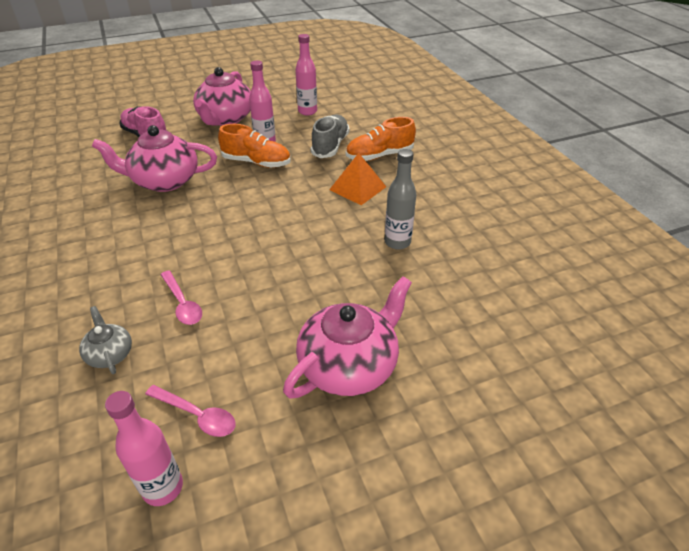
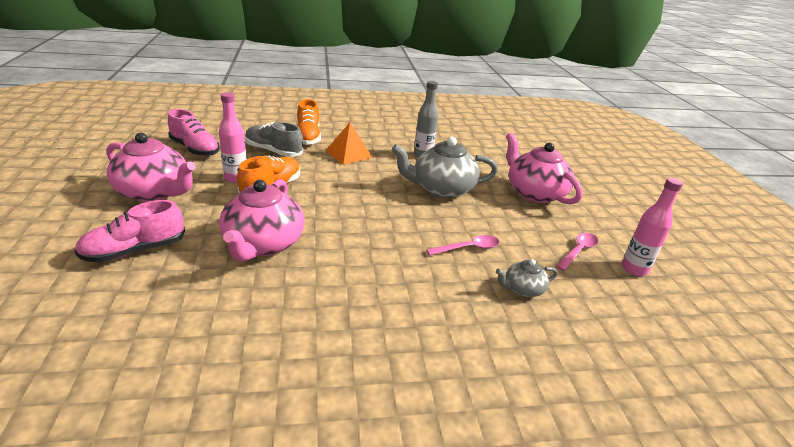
camera: 80 degrees left, 10 degrees down
pink bottle [295,34,317,115] -> pink shoe [168,109,220,156]
none -> grey teapot [392,137,498,198]

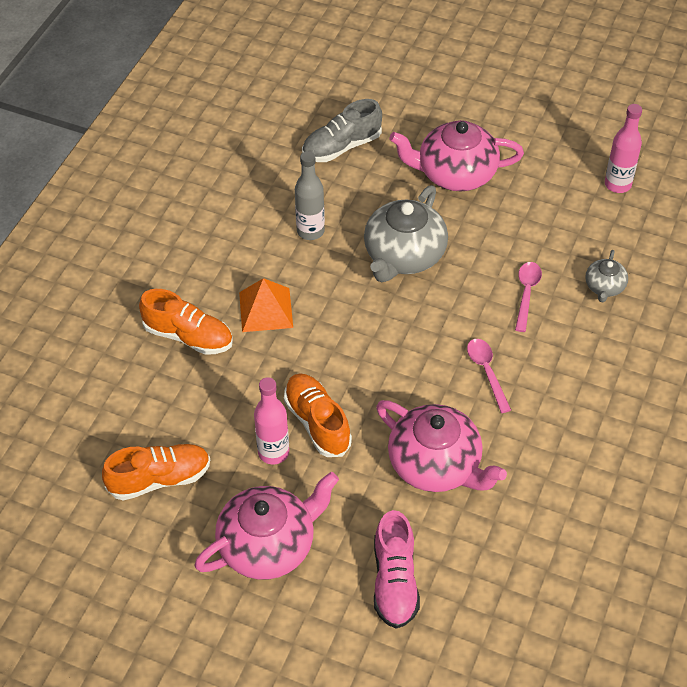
camera: 55 degrees left, 20 degrees up
pink shoe [168,109,220,156] -> orange shoe [102,444,210,500]
grey shoe [245,122,303,157] -> grey shoe moved to [302,99,382,162]
pink spoon [556,233,598,271] -> pink spoon moved to [467,339,511,413]

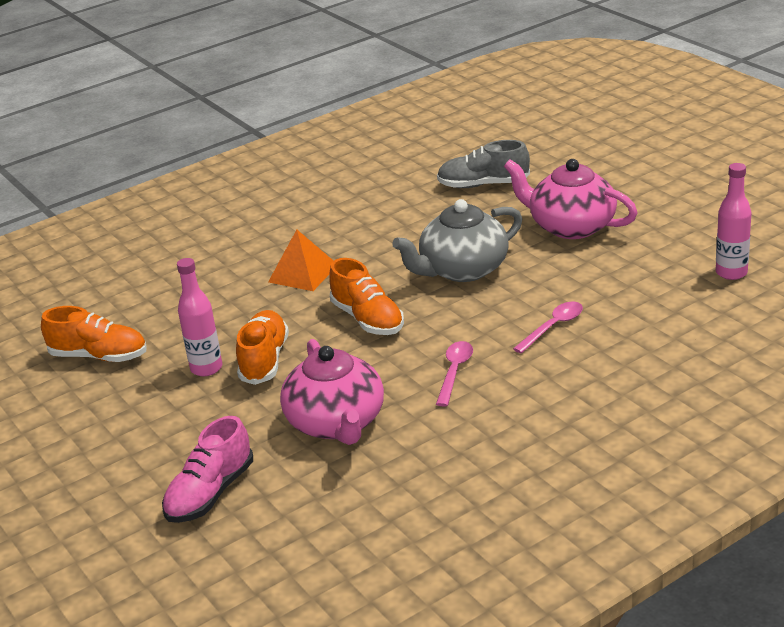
camera: 35 degrees right, 20 degrees down
orange shoe [139,289,233,355] -> orange shoe moved to [329,258,404,335]
pink teapot [195,472,339,580] -> none
grey bottle [295,151,325,240] -> none
grey teapot [585,250,628,302] -> none

